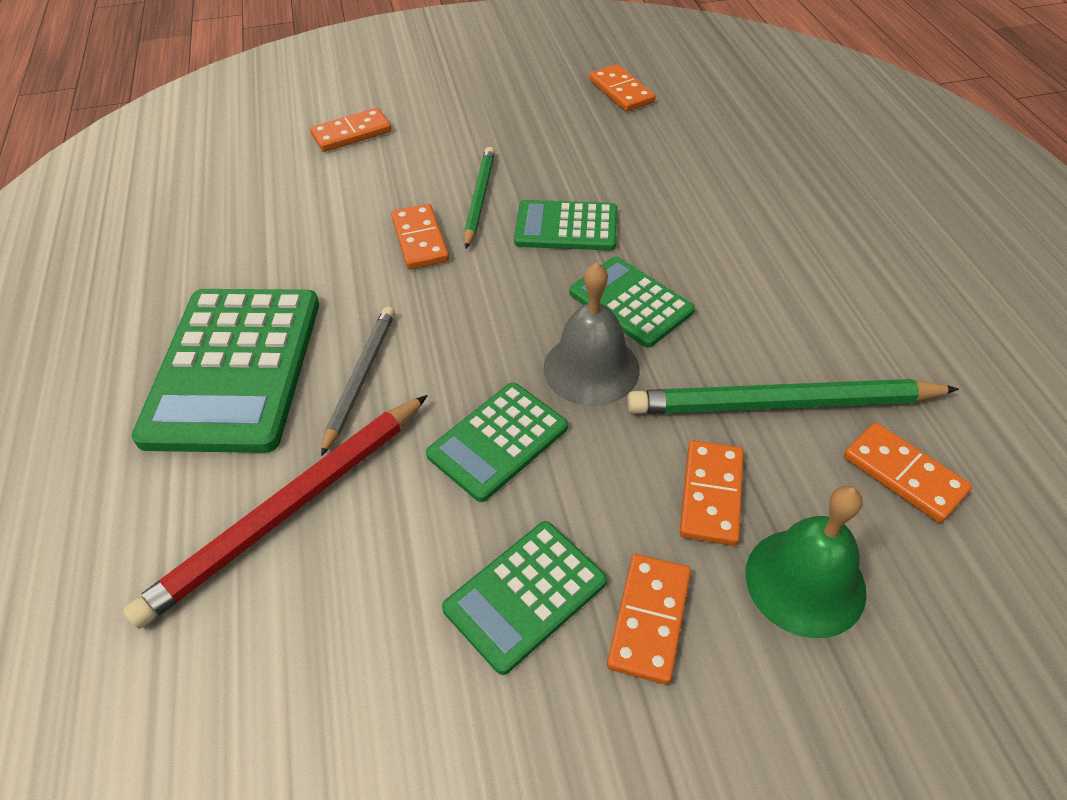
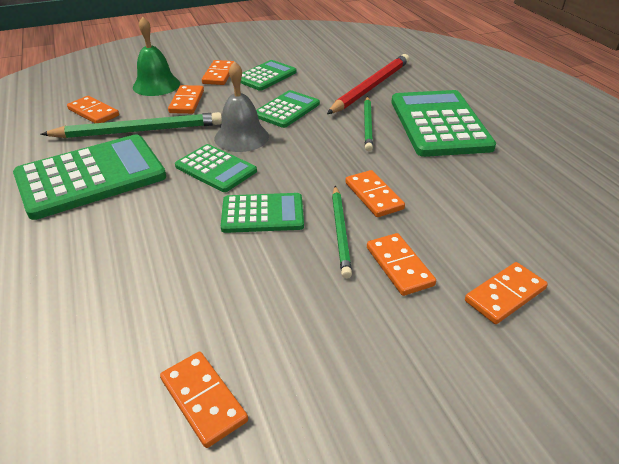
camera: 170 degrees right, 10 degrees down
grey pencil [321,307,395,456] -> green pencil [364,96,373,151]
none -> green calculator [13,134,166,220]
none -> orange domino [367,233,436,296]

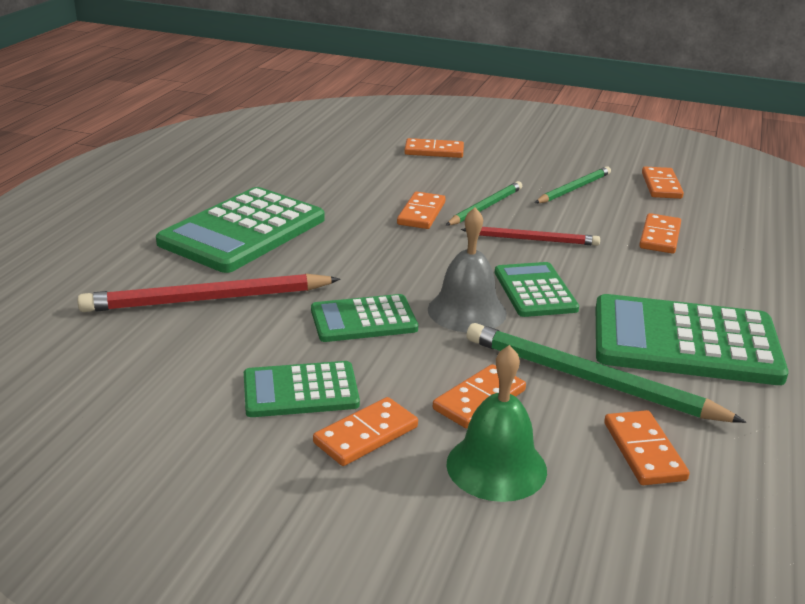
camera: 140 degrees left, 10 degrees down
green calculator [221,193,304,233] -> red pencil [461,227,600,246]
green pencil [364,96,373,151] -> green pencil moved to [535,166,611,203]
orange domino [367,233,436,296] -> orange domino moved to [639,213,681,254]

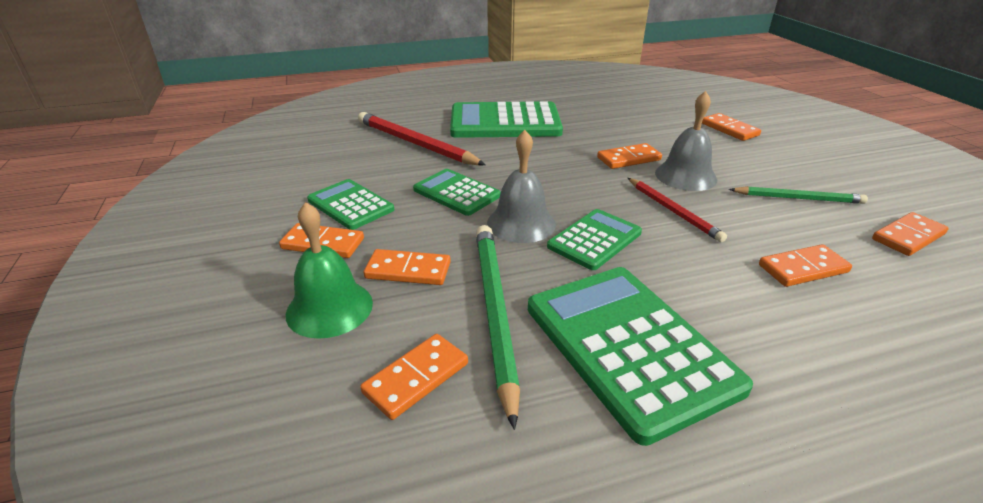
camera: 55 degrees right, 5 degrees up
green pencil [445,181,522,226] -> grey bell [655,91,717,191]

